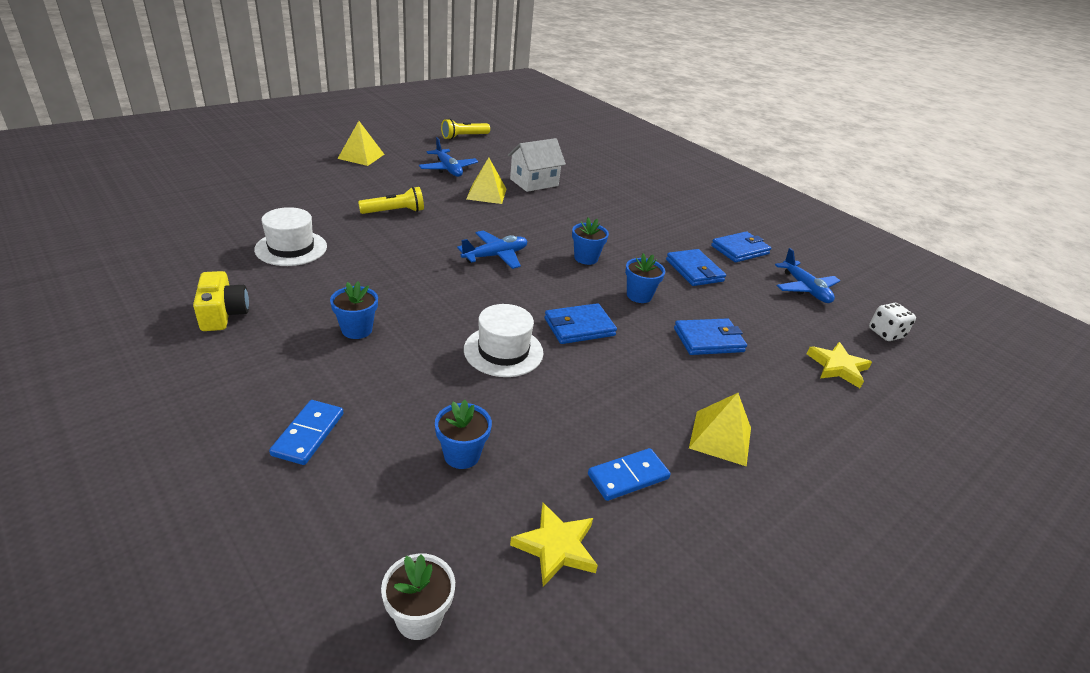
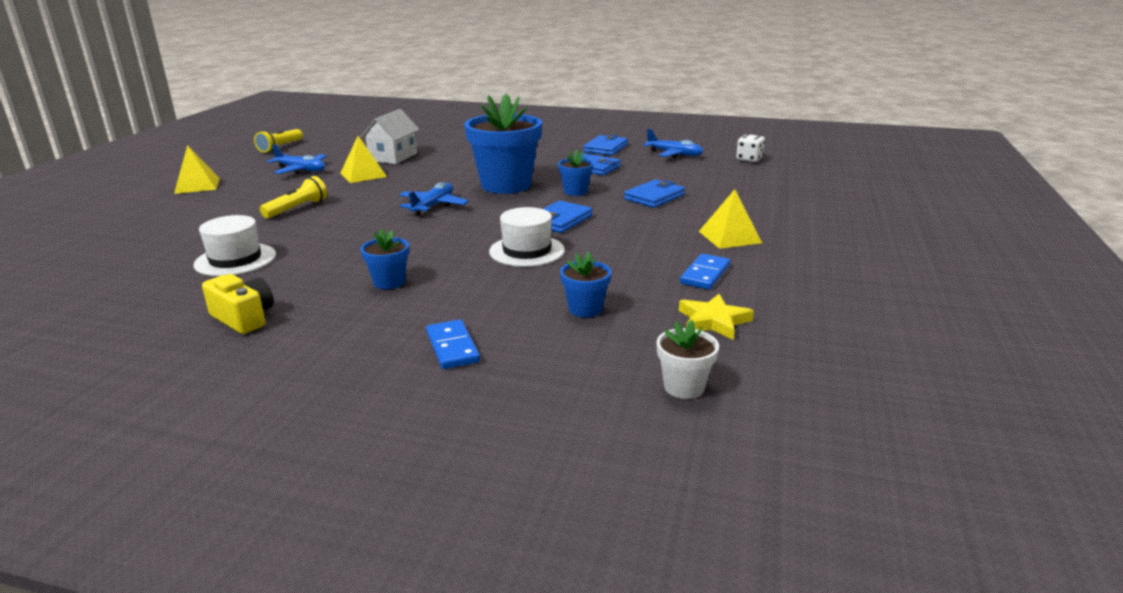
camera: 30 degrees left, 10 degrees down
blue flower pot [572,218,609,265] -> blue flower pot [464,93,542,194], size x2.19
yellow star [807,342,872,388] -> none

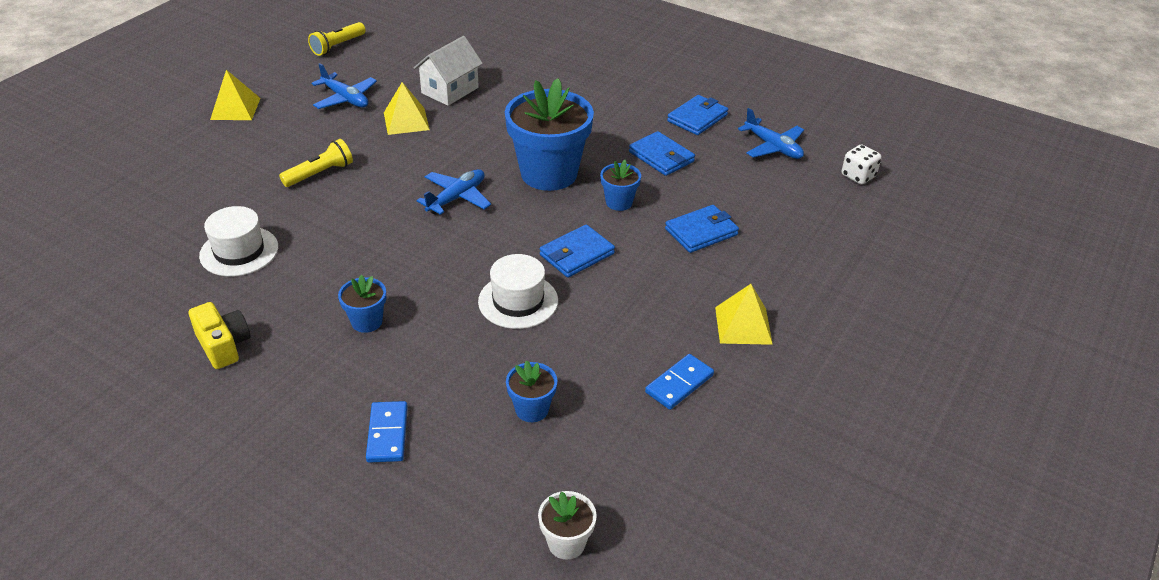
camera: 15 degrees right, 15 degrees up
yellow star [679,294,754,340] -> none

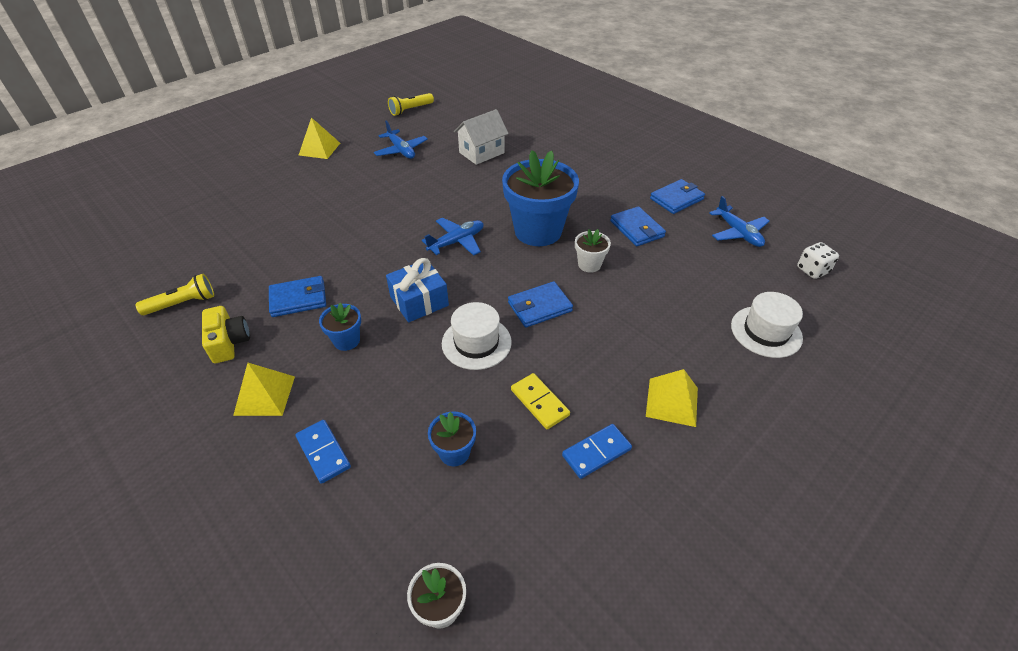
camera: 15 degrees right, 5 degrees up
white hat [199,206,278,276] -> white hat moved to [731,292,803,358]
yellow flashlight [279,139,353,187] -> yellow flashlight moved to [136,274,214,315]
blue domino [366,401,408,463] -> blue domino turned 45 degrees counterclockwise [295,420,351,484]
yellow pyramid [384,82,430,135] -> yellow pyramid moved to [233,363,295,416]
blue flower pot [600,160,641,211] -> white flower pot [575,229,611,273]
blue wallet [665,205,739,253] -> blue wallet moved to [269,276,326,317]
none -> blue gift [386,258,449,323]
none -> yellow domino [511,373,570,429]

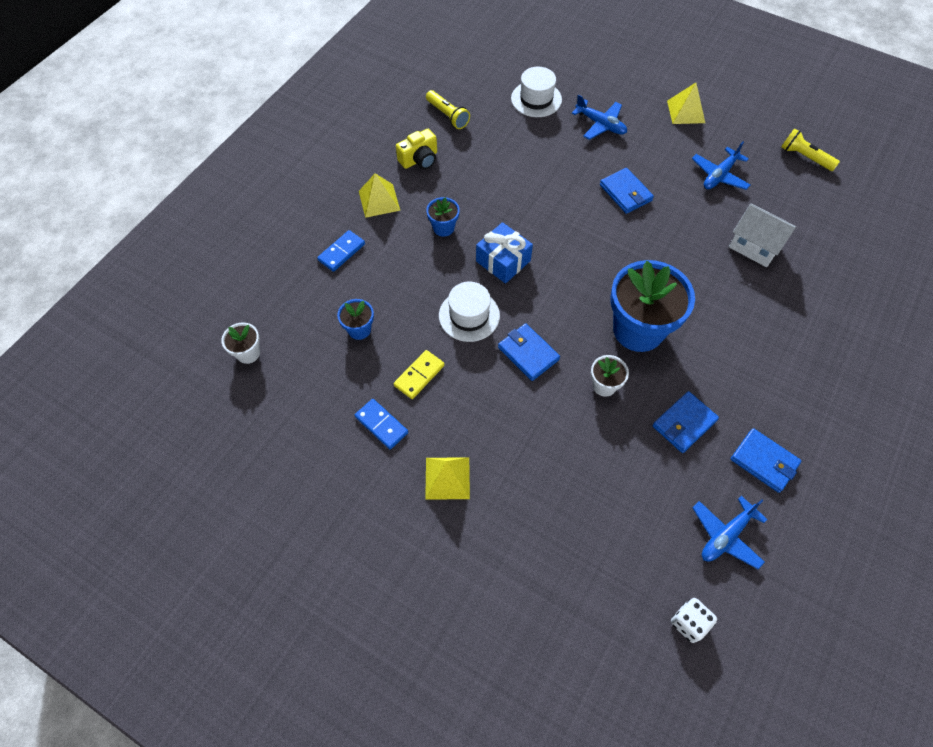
camera: 75 degrees right, 15 degrees up
blue wallet [269,276,326,317] -> blue wallet moved to [600,168,654,214]
blue plane [422,218,484,256] -> blue plane moved to [572,94,627,140]
white hat [731,292,803,358] -> white hat moved to [511,67,562,117]

